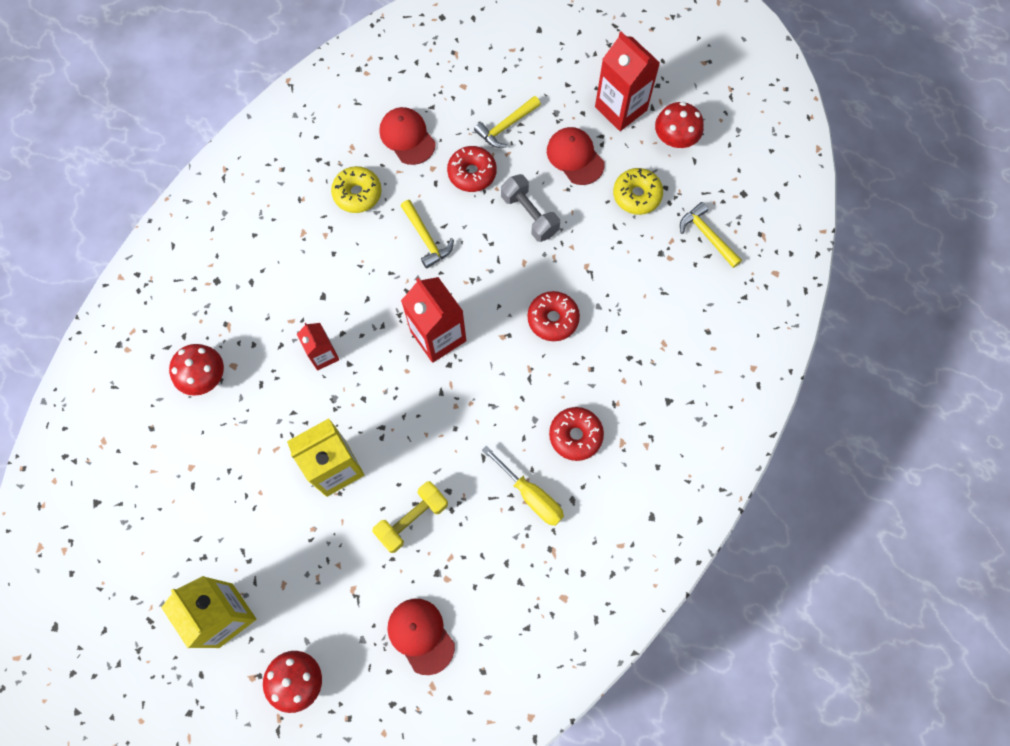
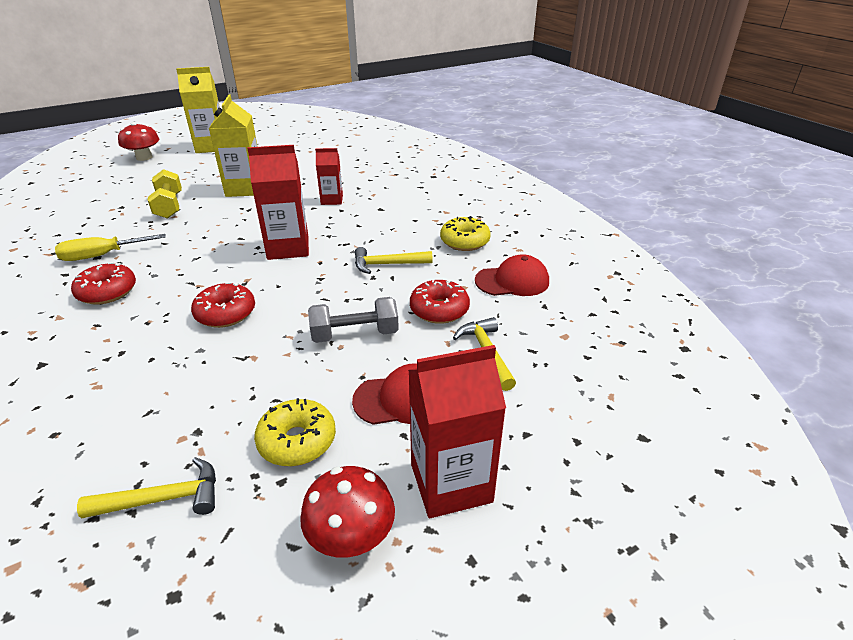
camera: 115 degrees right, 35 degrees down
red mushroom [169,344,224,396] -> none
red cap [387,599,455,675] -> none

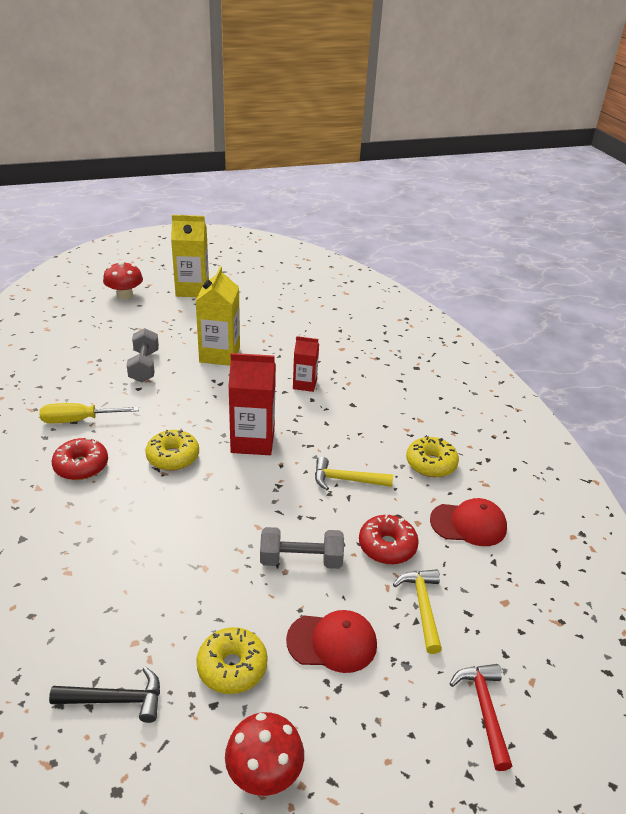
camera: 10 degrees right, 0 degrees up
yellow hammer [77,457,216,518] -> black hammer [49,667,160,723]
yellow dumbbell [148,169,182,219] -> grey dumbbell [127,328,159,383]
red donut [191,282,255,328] -> none
red carton [408,345,506,518] -> none
none -> yellow donut [145,430,199,471]
none -> red hammer [450,664,512,771]

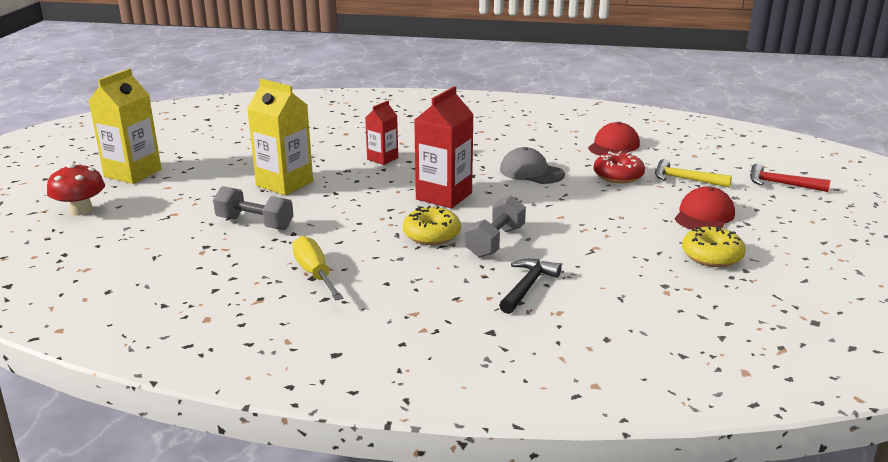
camera: 60 degrees left, 10 degrees down
yellow screwdriver [40,403,139,423] -> yellow screwdriver turned 135 degrees clockwise [292,236,343,300]
black hammer [49,667,160,723] -> black hammer moved to [499,259,561,314]
red donut [52,438,108,480] -> none
red mushroom [225,712,304,796] -> none
grey dumbbell [260,527,344,569] -> grey dumbbell moved to [465,196,526,258]
yellow hammer [315,457,393,490] -> grey cap [500,147,565,184]
yellow donut [406,436,459,477] -> none

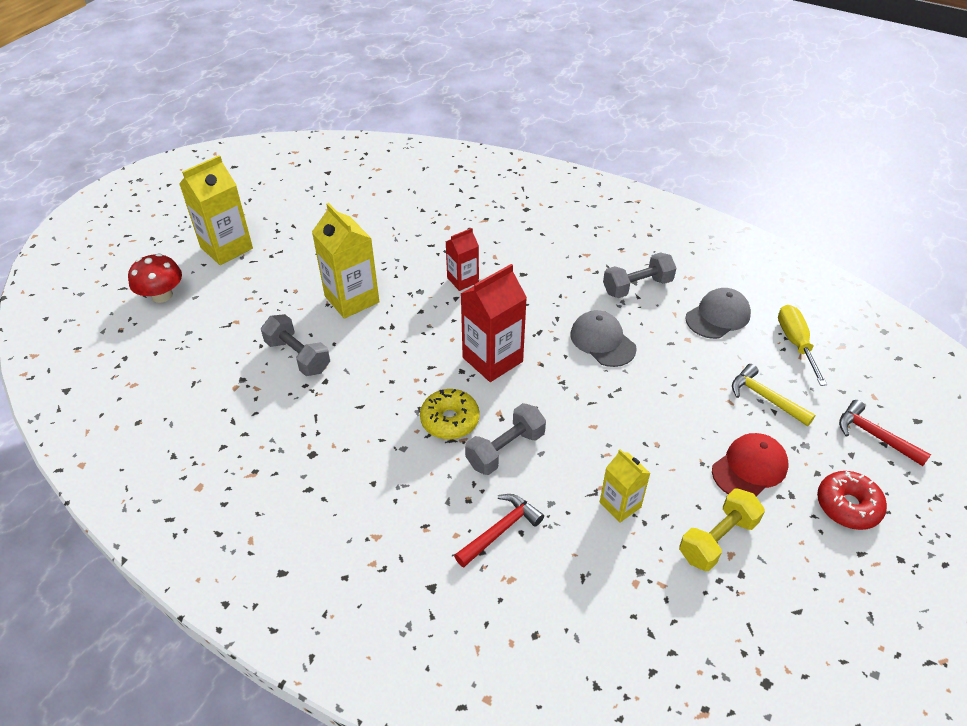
camera: 20 degrees right, 20 degrees up
yellow screwdriver [292,236,343,300] -> yellow screwdriver moved to [778,305,827,386]
black hammer [499,259,561,314] -> red hammer [454,494,544,567]
red cap [588,122,640,156] -> grey cap [685,288,751,339]
red donut [593,151,645,184] -> red donut moved to [817,471,887,530]
yellow donut [682,226,746,267] -> yellow dumbbell [679,488,765,571]
none -> yellow carton [600,449,650,523]
none -> grey dumbbell [603,252,676,298]

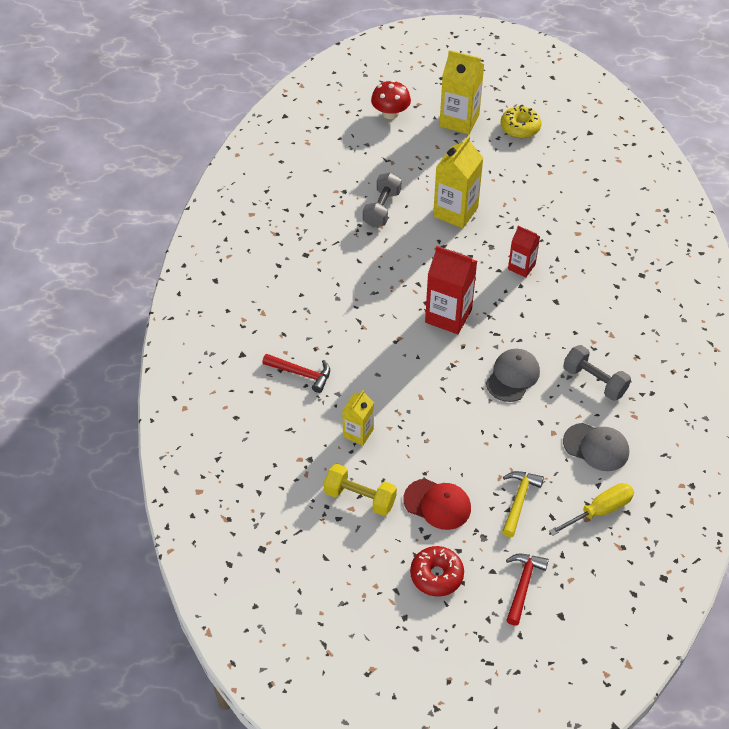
camera: 65 degrees right, 5 degrees up
yellow donut [420,389,479,439] -> yellow donut moved to [501,106,541,138]
grey dumbbell [465,403,546,475] -> none

